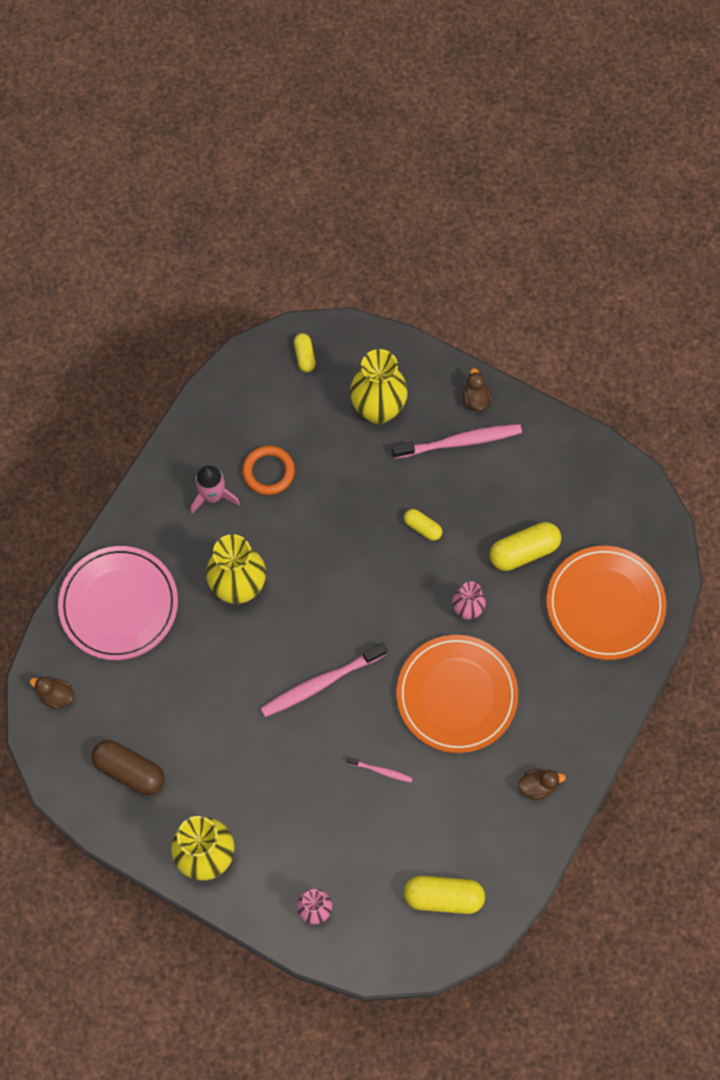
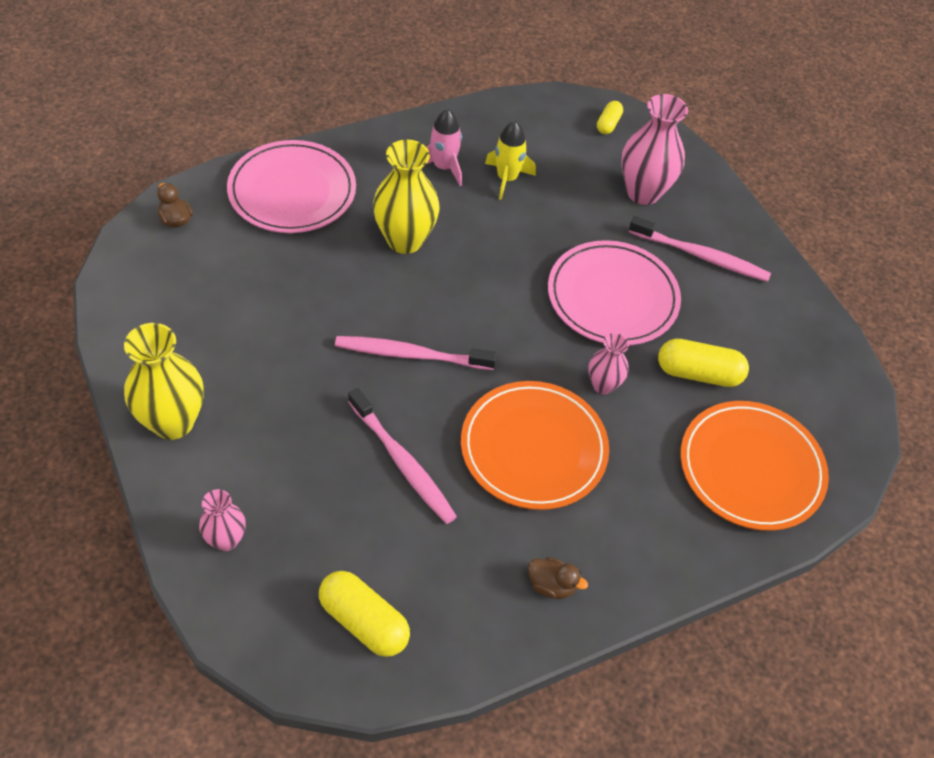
camera: 30 degrees right, 15 degrees down
brown capsule [91,740,165,795] -> none
orange ring [242,446,295,495] -> yellow rocket [485,121,536,200]
pink toothbrush [347,757,413,783] -> pink toothbrush [348,388,457,524], size x2.08
yellow vase [350,349,408,424] -> pink vase [621,94,688,205]
yellow capsule [404,509,442,541] -> pink plate [548,240,681,345]
brown duck [463,368,492,411] -> none

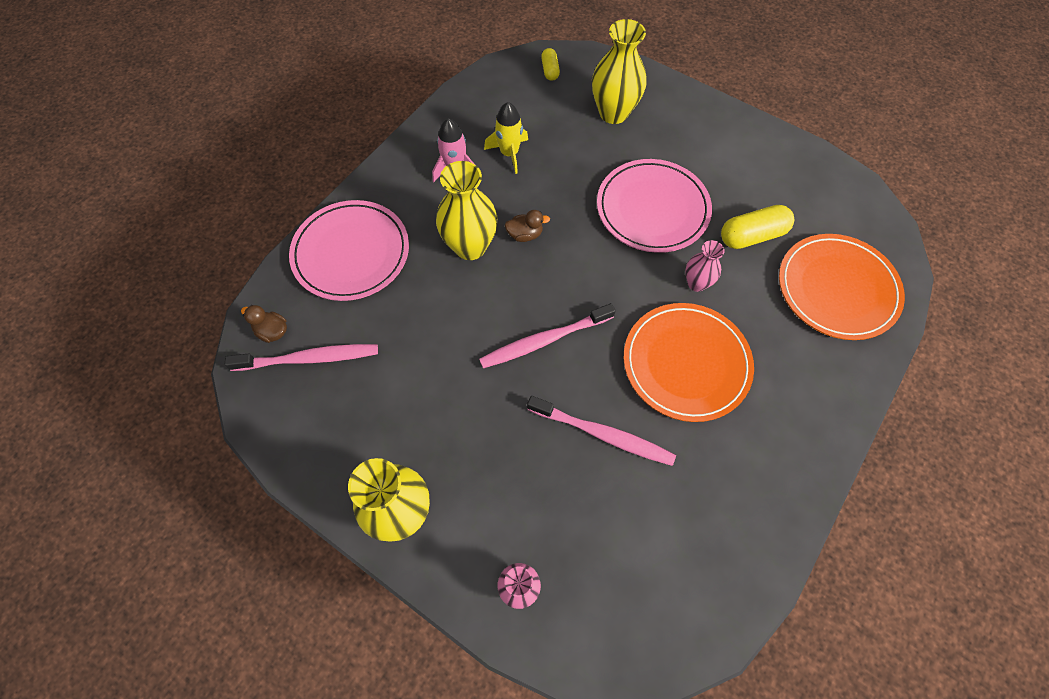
camera: 25 degrees left, 10 degrees up
yellow capsule [319,571,410,657] -> none
brown duck [528,557,588,599] -> brown duck moved to [505,210,550,242]
pink vase [621,94,688,205] -> yellow vase [592,19,647,124]
pink toothbrush [629,216,771,282] -> pink toothbrush moved to [225,344,378,371]

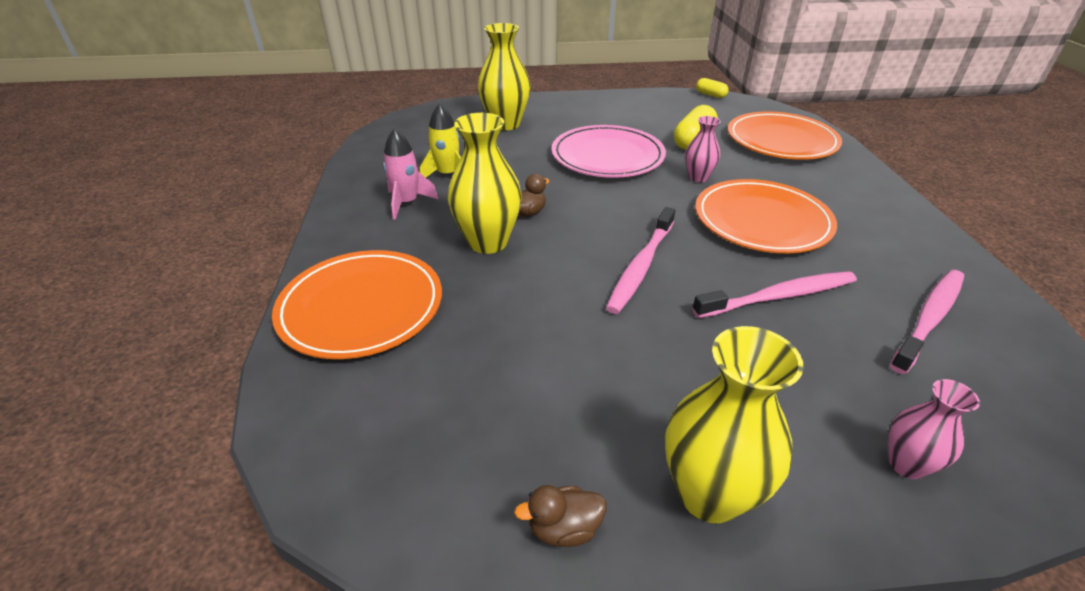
camera: 40 degrees left, 25 degrees down
pink toothbrush [225,344,378,371] -> pink toothbrush moved to [890,270,964,374]
brown duck [241,305,287,343] -> brown duck moved to [514,485,606,547]
pink plate [289,200,409,301] -> orange plate [272,250,442,359]
yellow capsule [541,48,560,81] -> yellow capsule moved to [696,78,729,98]

